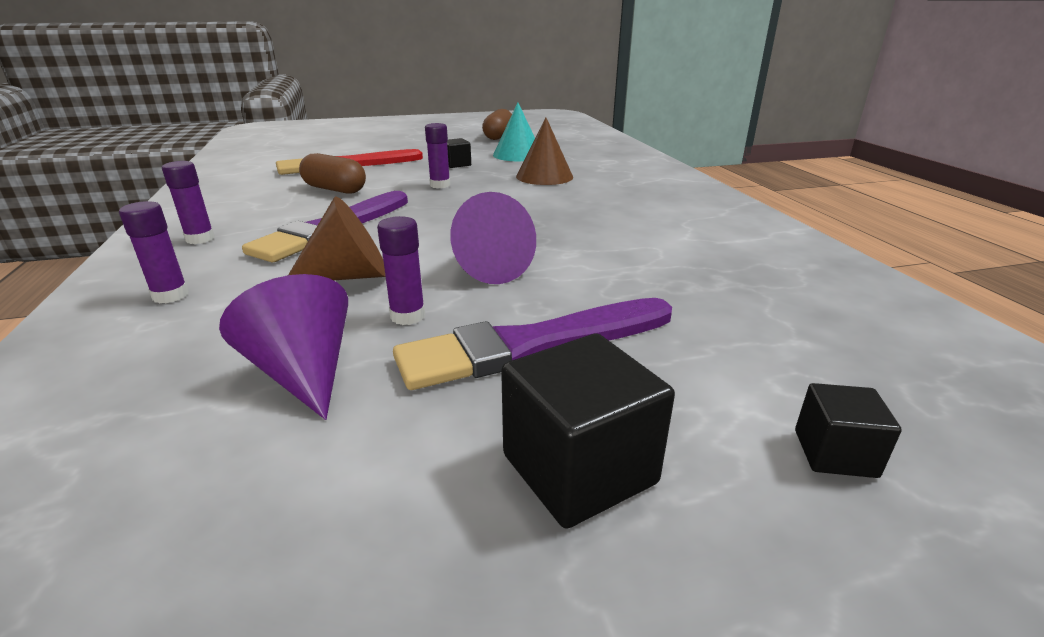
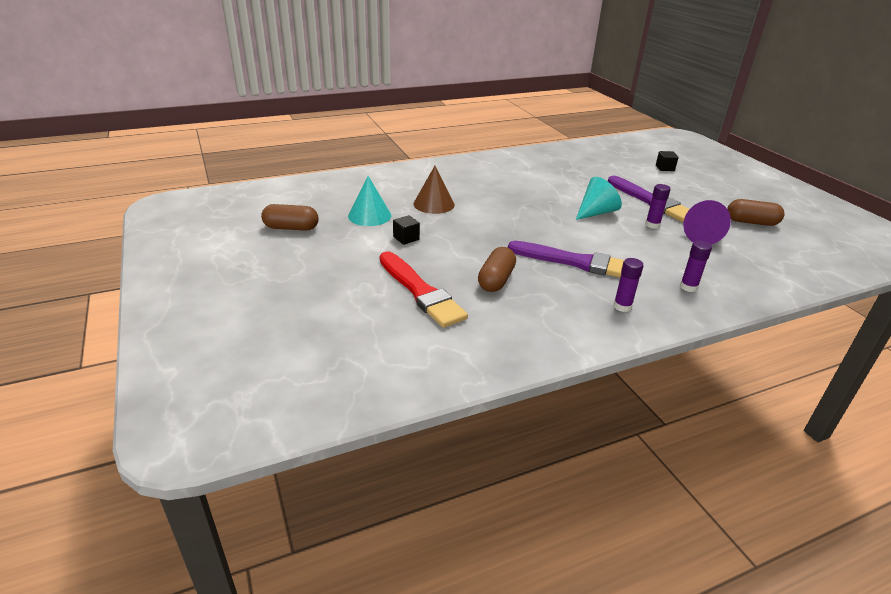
camera: 100 degrees left, 5 degrees up
brown cone [288,196,386,280] -> none
purple glue stick [425,123,450,188] -> none
purple cone [450,192,536,284] -> turquoise cone [576,177,622,220]
black cube [501,333,675,529] -> none
none -> brown capsule [727,199,784,226]

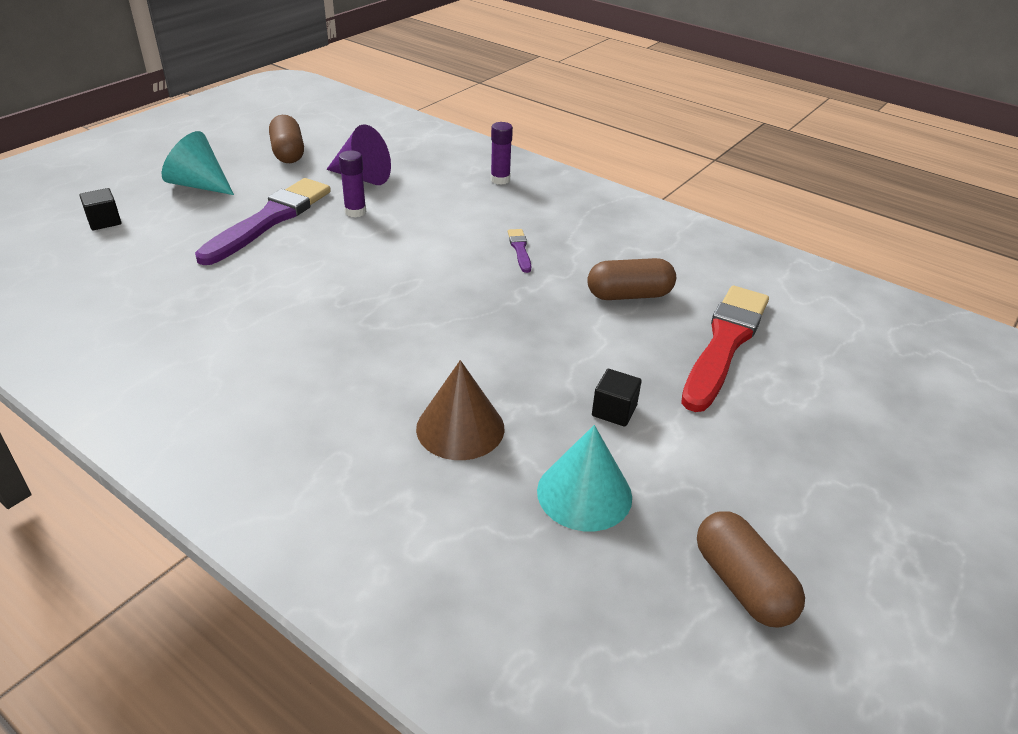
camera: 120 degrees left, 5 degrees up
purple brush [508,241,624,277] -> purple brush [508,229,531,273], size x0.42
turquoise cone [576,177,622,220] -> turquoise cone moved to [162,131,234,195]
purple glue stick [613,258,644,312] -> none

